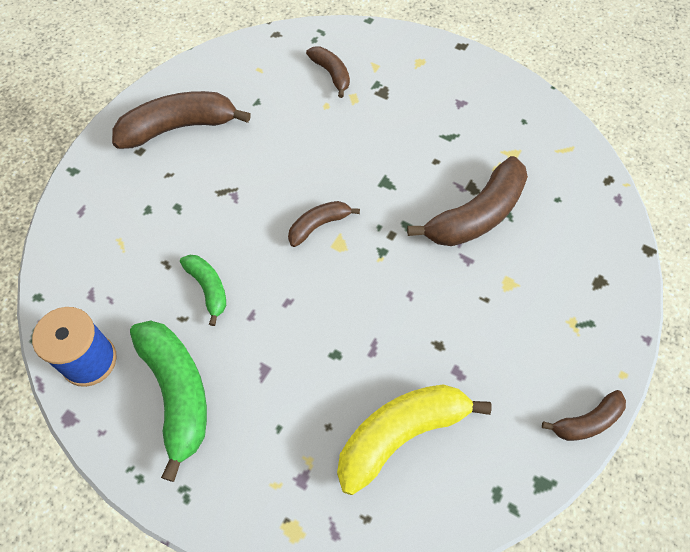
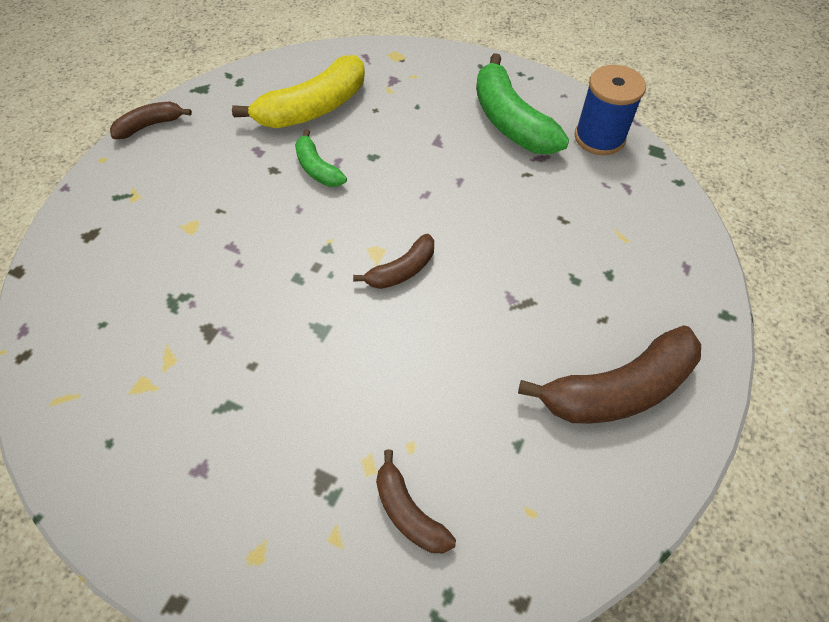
camera: 175 degrees right, 5 degrees down
green banana [180,255,226,326] -> green banana moved to [295,129,347,187]
brown banana [407,156,528,246] -> none

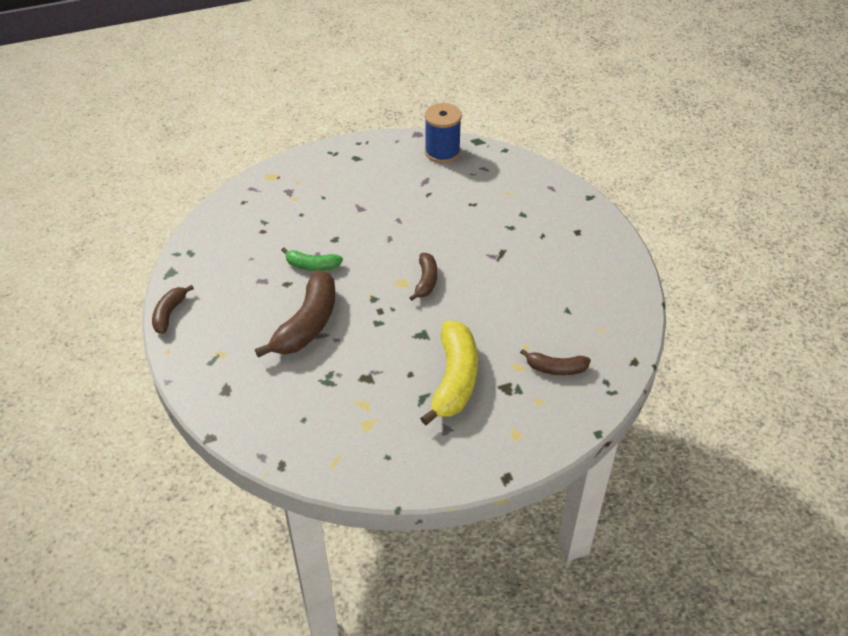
camera: 45 degrees left, 10 degrees down
yellow banana [232,55,365,128] -> yellow banana moved to [420,321,478,425]
green banana [476,53,569,154] -> none
brown banana [518,325,701,423] -> brown banana moved to [255,270,335,358]

